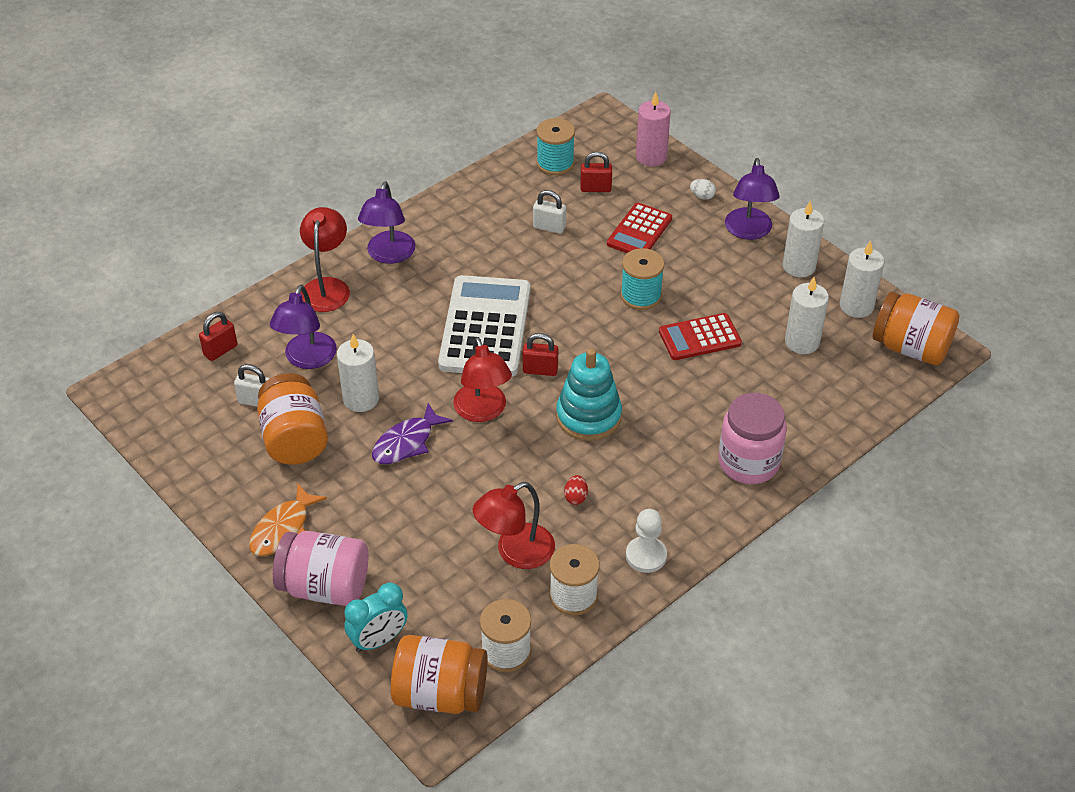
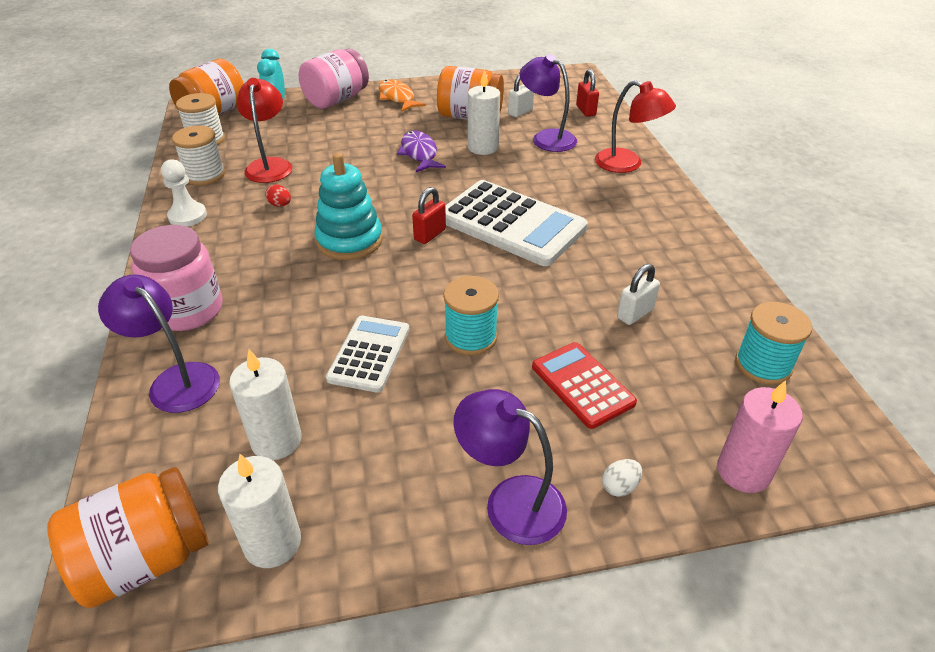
camera: 120 degrees right, 5 degrees down
purple lamp [358,181,415,264] -> purple lamp moved to [98,275,220,413]
red lamp [453,337,512,422] -> none
red padlock [580,152,612,192] -> none
red calculator [659,313,742,360] -> white calculator [326,315,410,393]
white candle [783,201,824,277] -> none

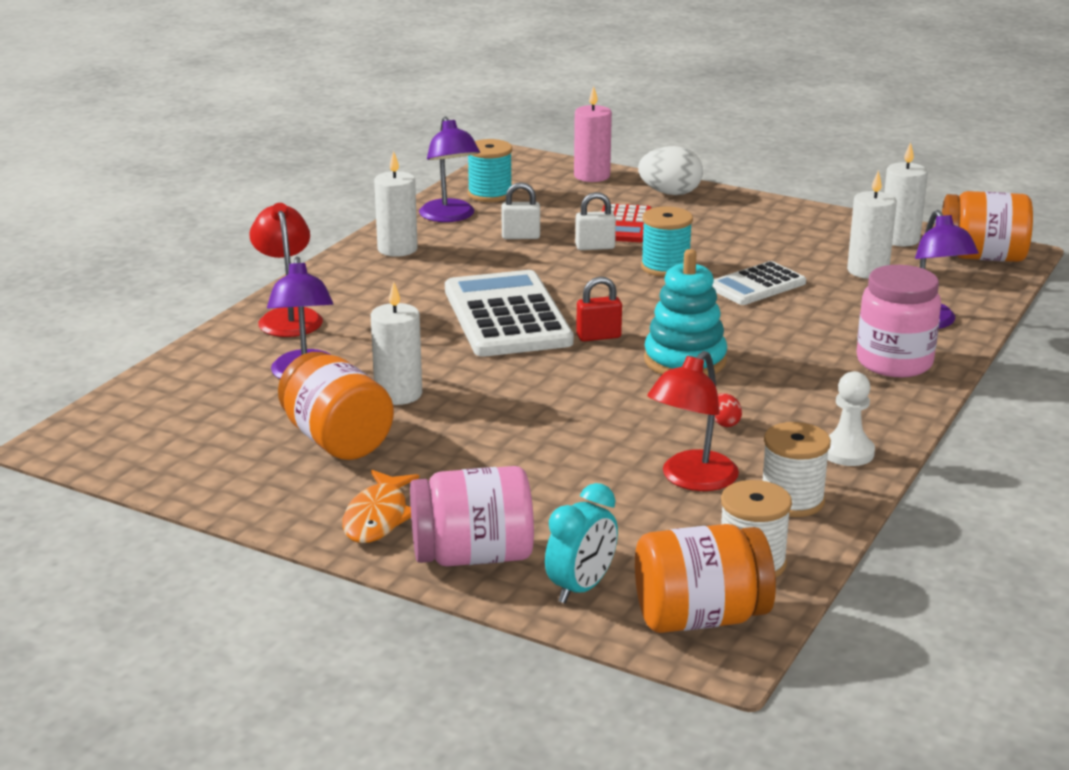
camera: 140 degrees left, 15 degrees down
purple fish [397,131,446,172] -> none
purple lamp [453,389,567,545] -> purple lamp moved to [419,117,480,222]
white padlock [508,73,534,117] -> white padlock moved to [575,192,616,250]
red padlock [576,69,599,117] -> none
white egg [602,459,642,497] -> white egg [638,146,703,195], size x2.11
none -> white candle [374,151,418,257]

